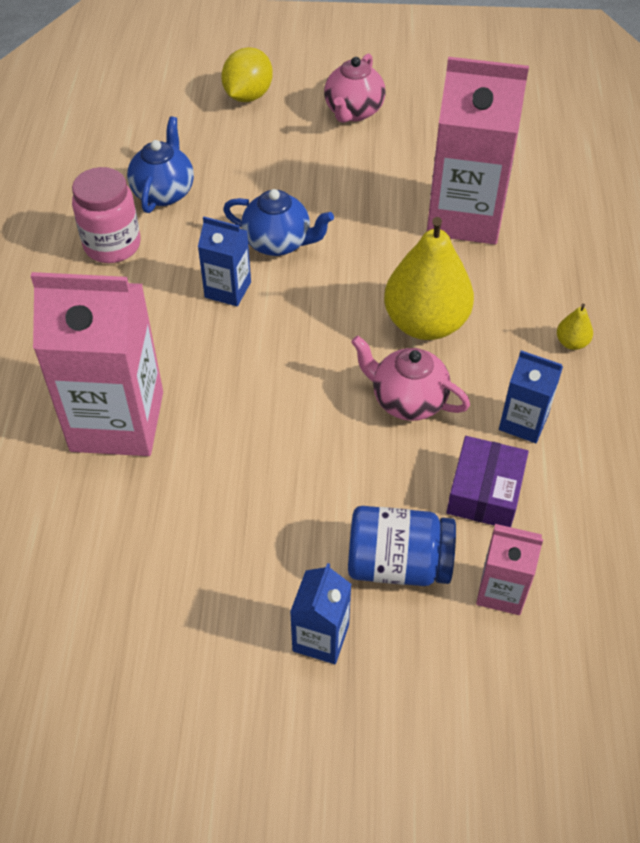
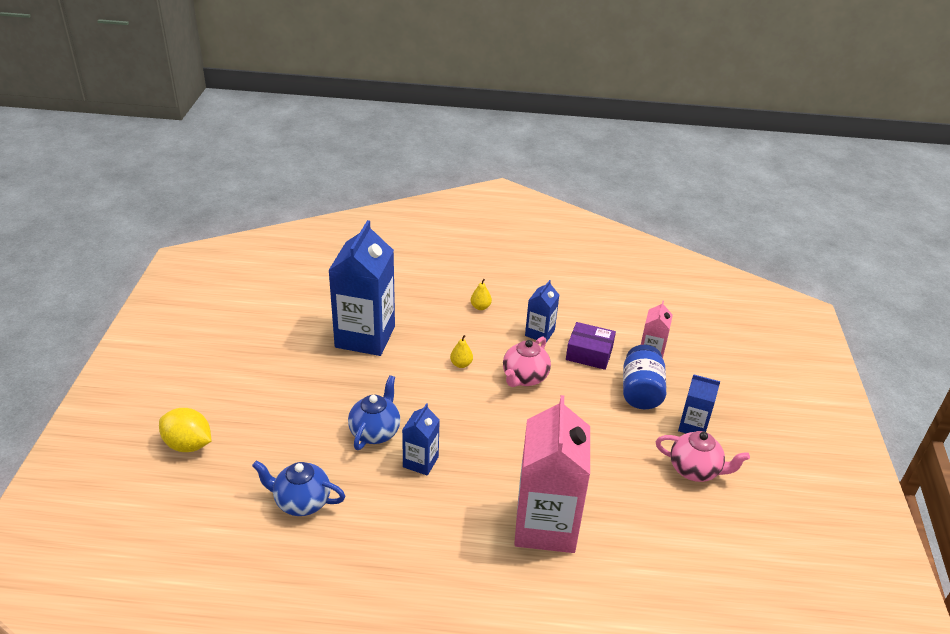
camera: 90 degrees left, 15 degrees down
pink jar [72,167,140,263] -> none
pink teapot [324,54,386,123] -> pink teapot moved to [656,431,750,482]
yellow pear [384,217,474,340] -> yellow pear [450,335,473,368], size x0.40
pink carton [427,57,529,244] -> blue carton [328,220,395,356]

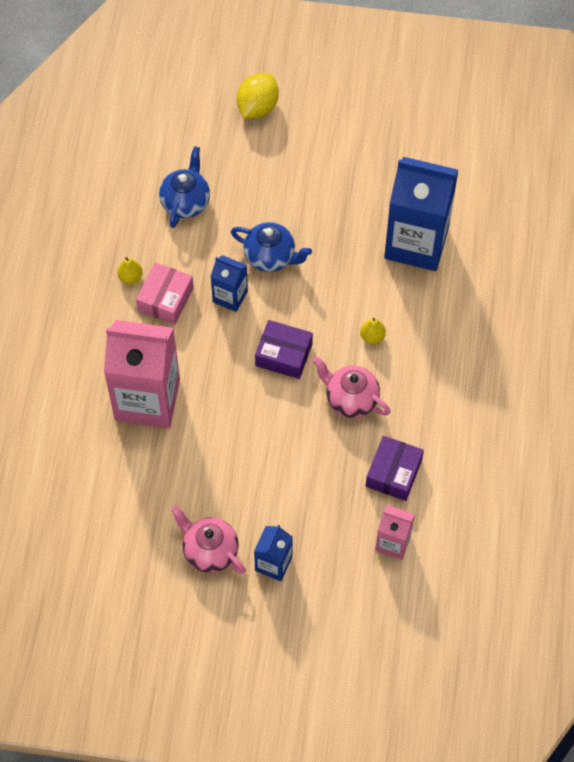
camera: 95 degrees right, 25 degrees up
yellow pear [471,279,492,310] -> yellow pear moved to [117,257,143,284]
blue carton [525,280,559,342] -> none
blue jar [623,345,666,409] -> none
pink teapot [656,431,750,482] -> pink teapot turned 105 degrees clockwise [171,505,246,574]
none -> pink box [136,262,194,324]
none -> purple box [255,320,313,379]

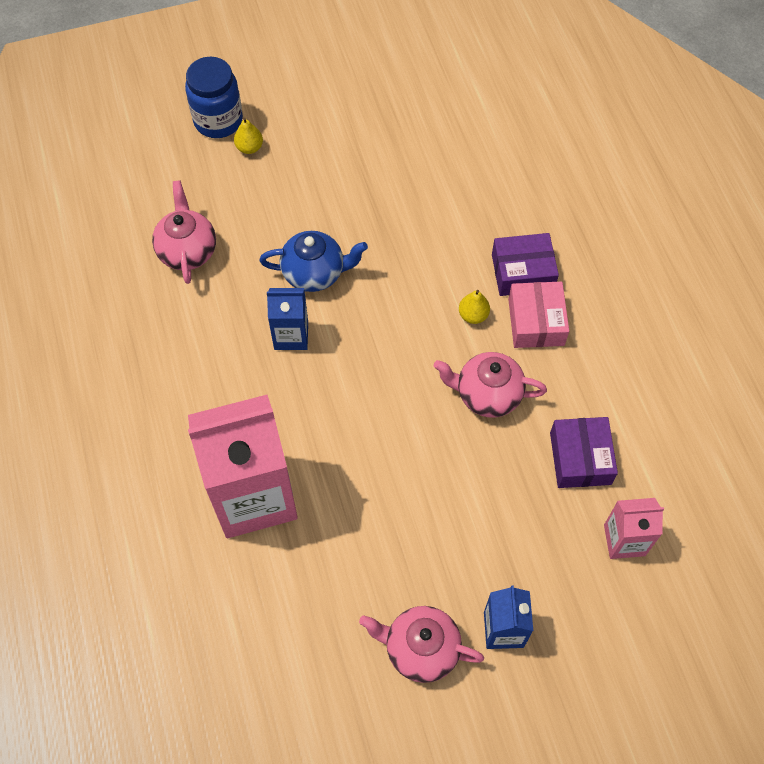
camera: 25 degrees left, 0 degrees up
yellow pear [117,257,143,284] -> yellow pear moved to [234,117,263,154]
pink box [136,262,194,324] -> pink box moved to [508,282,569,348]
blue teapot [159,146,210,228] -> pink teapot [152,180,216,284]
yellow lemon [237,73,279,118] -> blue jar [185,57,243,138]
purple box [255,320,313,379] -> purple box moved to [492,233,559,296]
blue carton [384,157,458,271] -> none

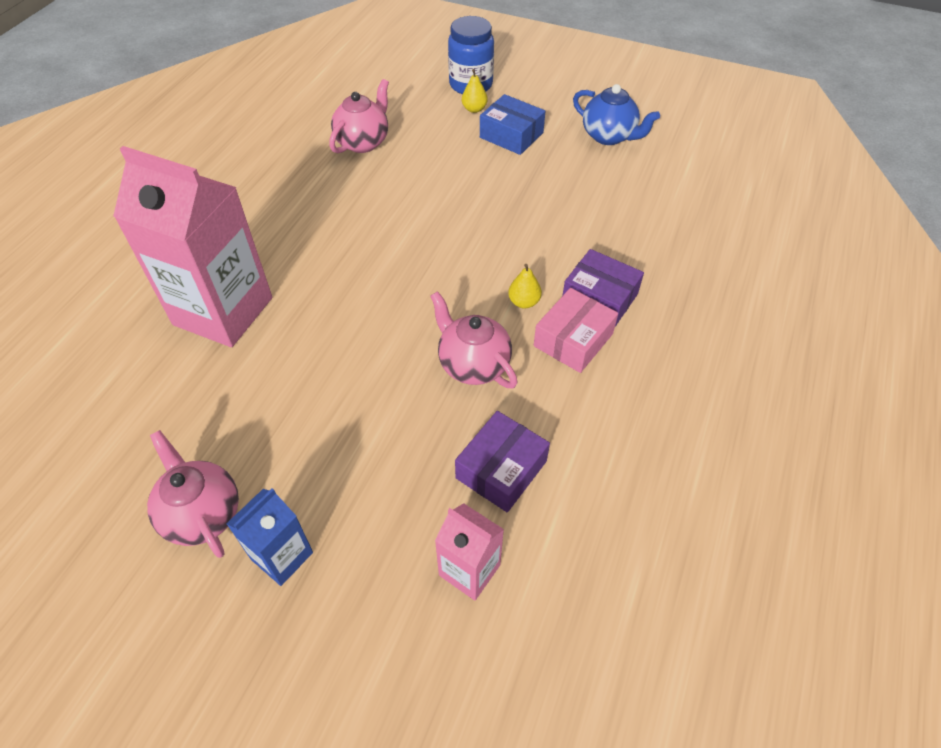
camera: 40 degrees right, 10 degrees down
blue teapot [259,231,368,292] -> blue teapot moved to [573,84,660,145]
blue carton [267,288,308,350] -> none
none -> blue box [480,94,546,155]

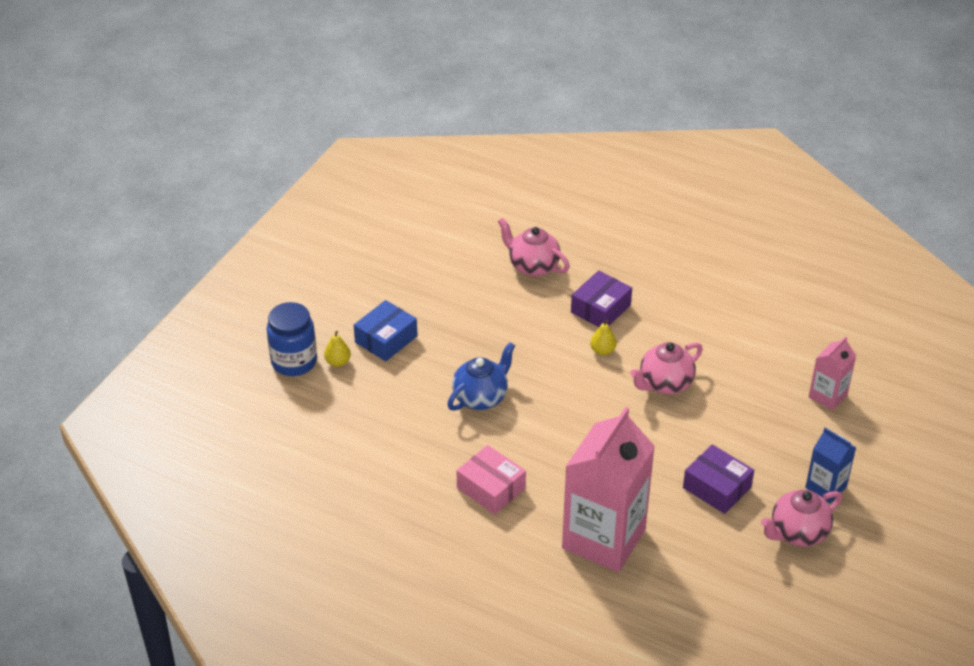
camera: 85 degrees left, 10 degrees down
pink teapot [329,79,389,153] -> pink teapot moved to [498,218,570,277]
purple box [455,411,550,512] -> purple box moved to [683,444,754,514]
pink box [534,288,618,373] -> pink box moved to [457,445,526,515]
blue teapot [573,84,660,145] -> blue teapot moved to [447,342,515,411]

